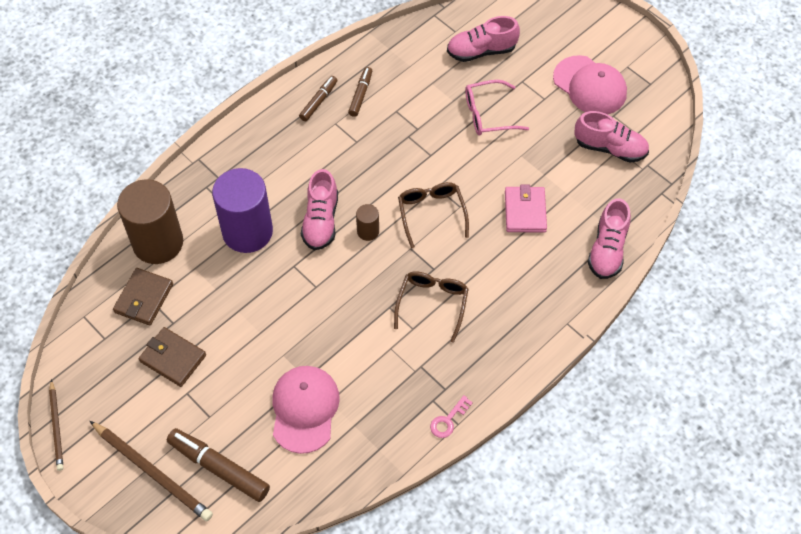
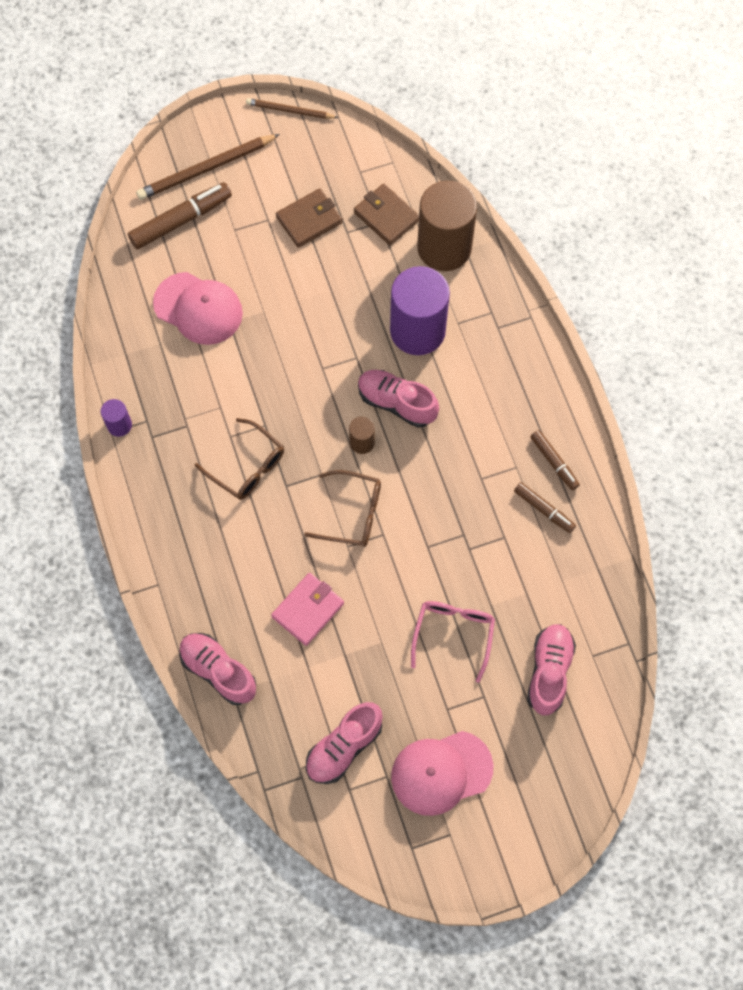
camera: 115 degrees right, 10 degrees up
pink key [430,395,473,438] -> purple cylinder [101,399,132,437]
pink wallet [505,185,547,232] -> pink wallet turned 75 degrees counterclockwise [271,573,344,646]

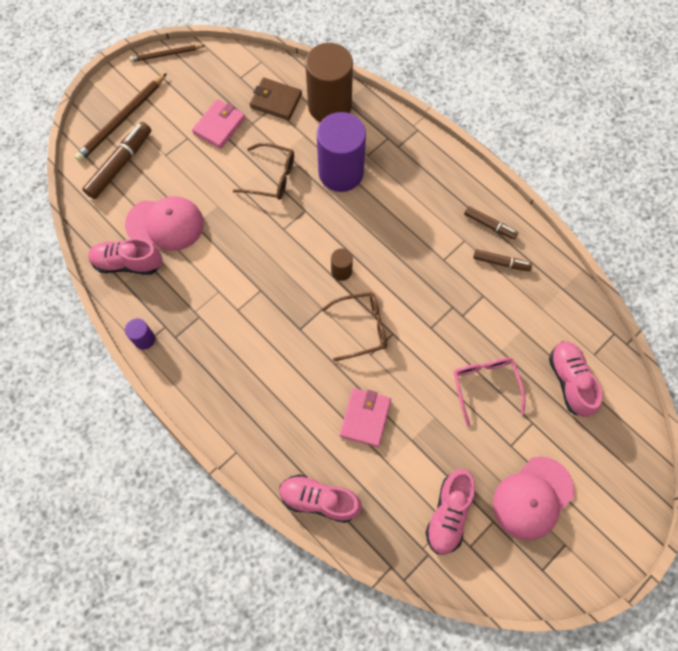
camera: 25 degrees left, 0 degrees up
brown glasses [195,418,284,500] -> brown glasses moved to [233,143,294,200]
brown wallet [276,188,342,248] -> pink wallet [192,99,245,149]
pink shoe [358,370,439,428] -> pink shoe moved to [88,238,163,275]

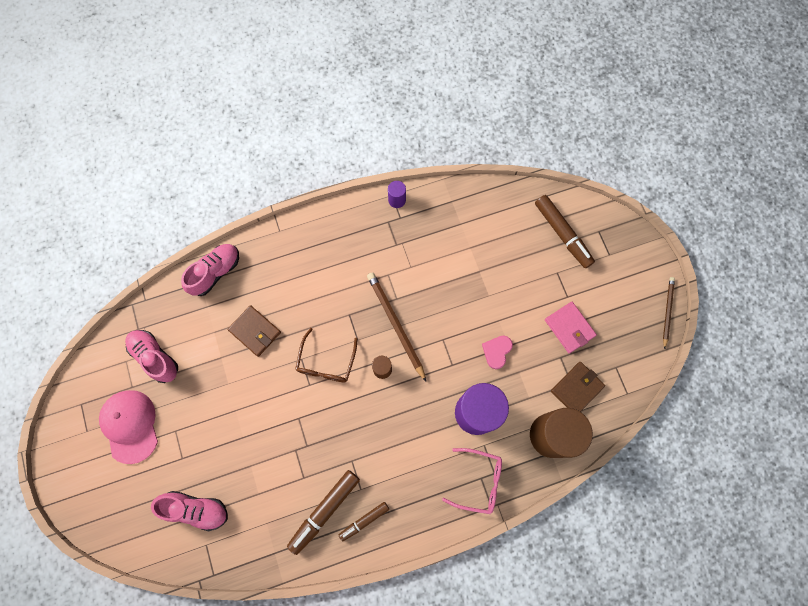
camera: 115 degrees right, 5 degrees up
brown pencil [74,73,167,162] -> brown pencil moved to [367,272,426,382]
pink shoe [88,238,163,275] -> none
pink cap [125,196,204,251] -> none
brown glasses [233,143,294,200] -> pink heart [482,336,513,369]
pink wallet [340,388,391,447] -> brown wallet [228,305,281,357]
pink glasses [453,357,526,427] -> pink glasses moved to [442,448,502,514]
brown marker [473,249,532,271] -> brown marker [287,470,360,555], size x1.69

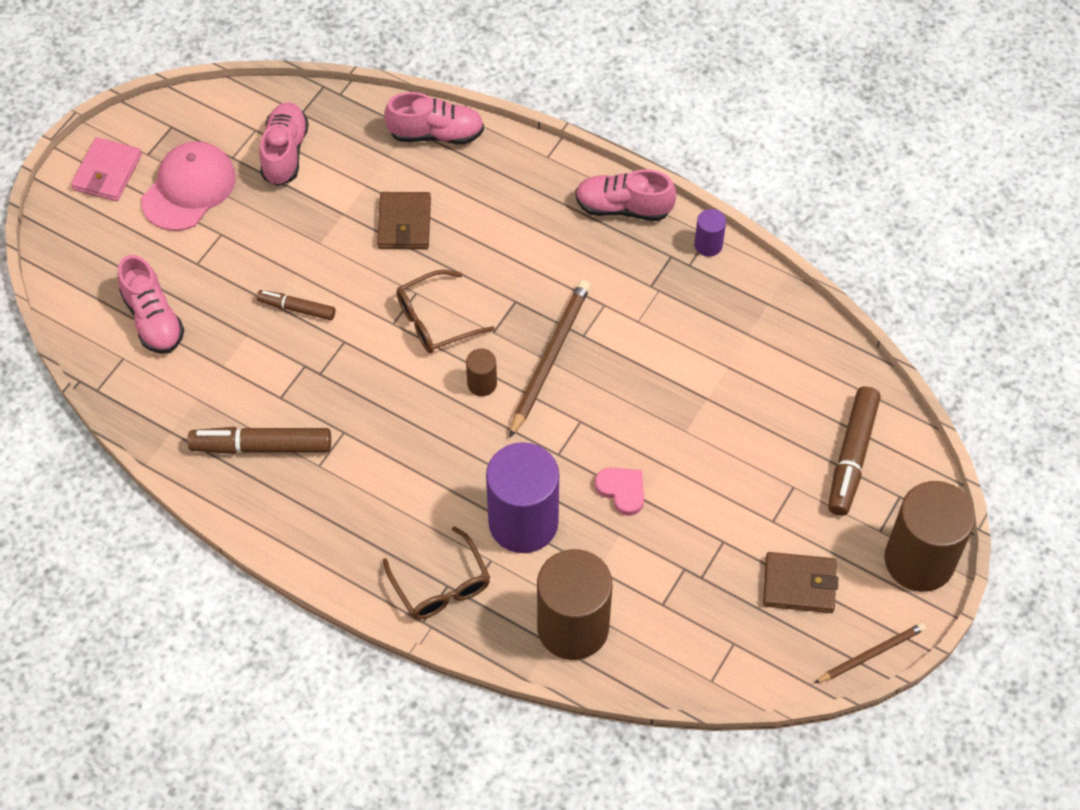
camera: 50 degrees right, 15 degrees down
brown marker [339,502,389,541] -> brown marker moved to [257,290,335,320]
pink glasses [442,448,502,514] -> brown glasses [383,526,490,620]
pink heart [482,336,513,369] -> pink heart turned 60 degrees clockwise [595,468,644,516]
pink wallet [545,302,597,353] -> pink wallet moved to [71,137,142,201]
brown wallet [551,362,605,412] -> brown wallet moved to [763,552,838,613]
none -> pink shoe [575,169,676,221]
none -> brown cylinder [884,481,975,592]

